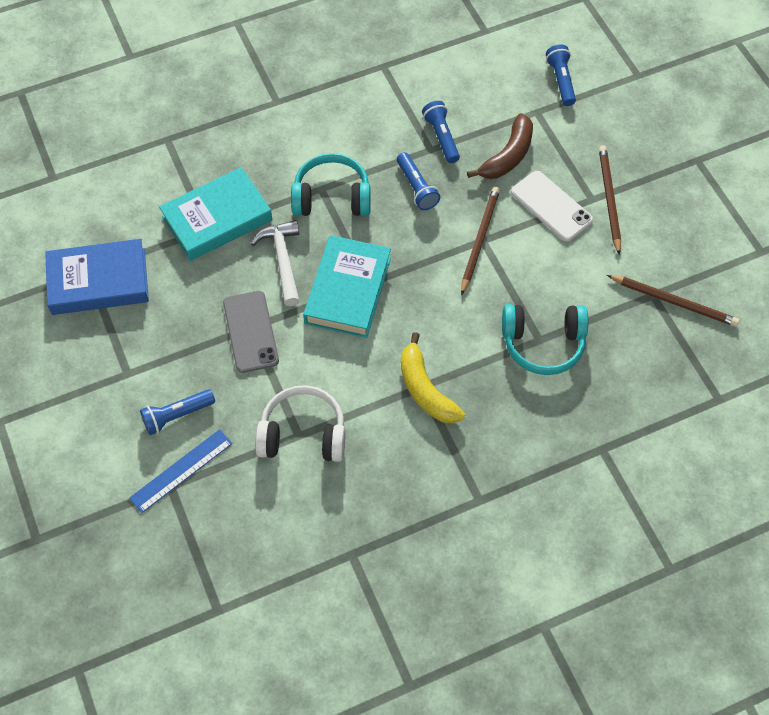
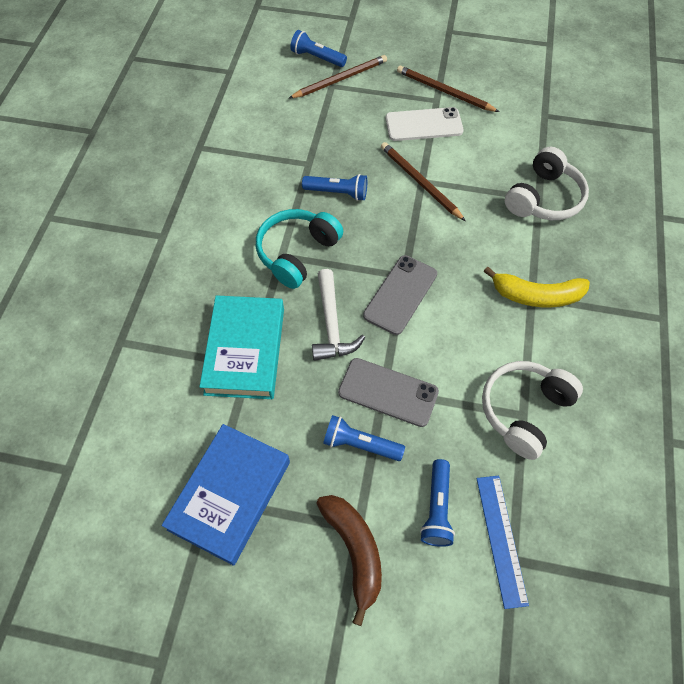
camera: 55 degrees left, 0 degrees up
white hammer [251,220,300,306] -> white hammer turned 120 degrees counterclockwise [312,269,365,361]
turquoise book [303,235,391,338] -> grey phone [363,255,437,335]
blue flashlight [422,101,460,163] -> blue flashlight moved to [323,415,405,461]
brown banana [467,113,533,179] -> brown banana moved to [316,495,382,626]
turquoise headphones [502,304,588,375] -> white headphones [505,147,589,220]
brown pencil [607,275,739,327] -> brown pencil moved to [289,55,387,98]

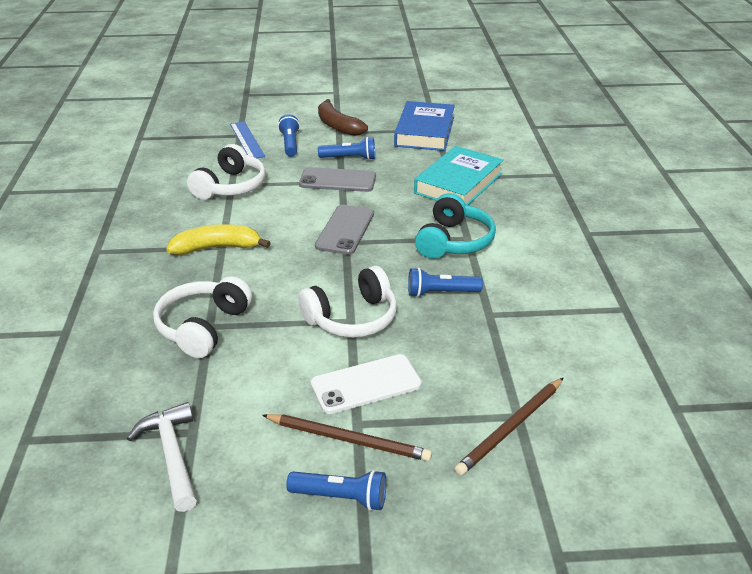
camera: 165 degrees right, 25 degrees down
turquoise book [199,295,284,399] -> turquoise book turned 45 degrees clockwise [414,146,504,205]
blue flashlight [290,30,347,67] -> blue flashlight moved to [286,470,386,511]
white hammer [312,269,365,361] -> white hammer moved to [127,402,197,512]
brown pencil [381,142,465,221] -> white headphones [298,266,397,338]

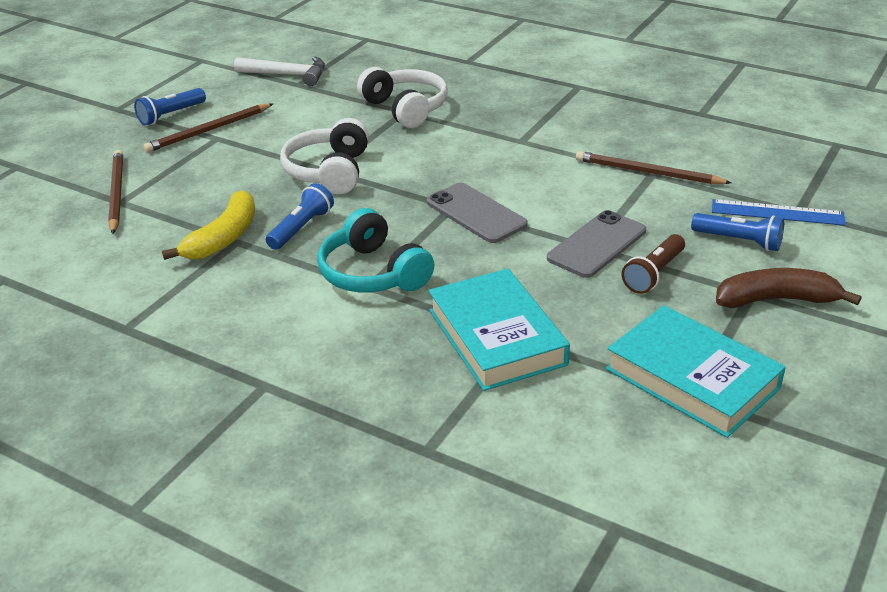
camera: 125 degrees right, 0 degrees up
yellow banana [167,224,271,255] -> yellow banana moved to [162,190,255,260]
white headphones [187,144,266,200] -> brown pencil [576,151,731,184]
white phone [311,354,422,414] -> none
blue flashlight [318,137,375,160] -> brown flashlight [622,234,685,294]
blue book [394,101,455,151] -> turquoise book [606,305,786,438]

